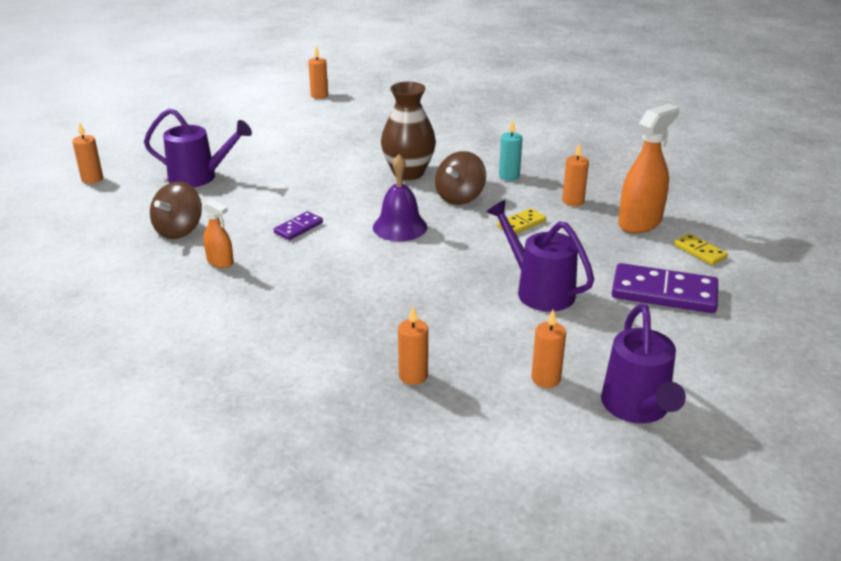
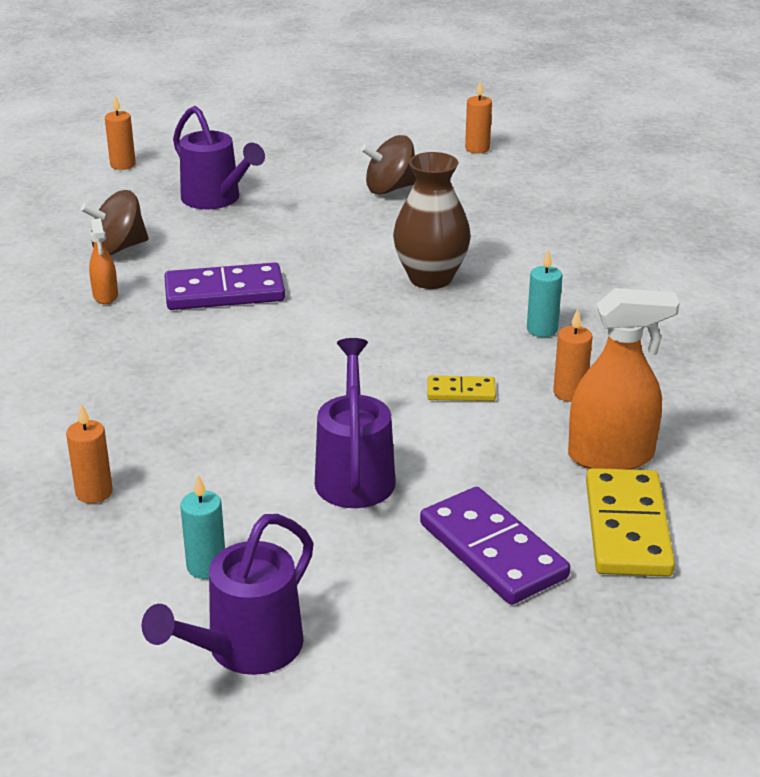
camera: 40 degrees right, 0 degrees up
purple domino [274,211,323,240] -> purple domino [164,263,285,310], size x1.92
purple bell [373,154,427,241] -> none
brown spinning top [435,151,486,205] -> brown spinning top moved to [361,135,416,195]
orange candle [531,310,566,388] -> turquoise candle [180,475,225,579]
yellow domino [674,234,728,265] -> yellow domino [586,468,675,577], size x1.92

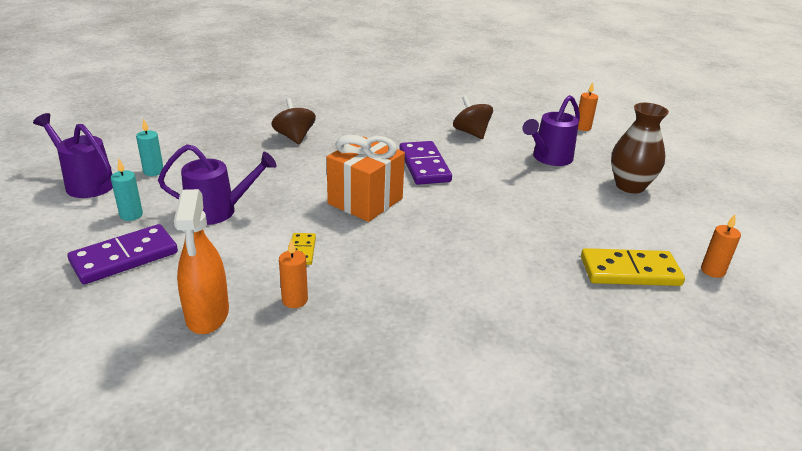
camera: 85 degrees right, 0 degrees up
orange candle [66,403,113,503] -> none
orange spray bottle [89,218,118,304] -> none
brown spinning top [361,135,416,195] -> brown spinning top moved to [271,98,316,145]
brown vase [393,152,471,289] -> brown vase moved to [611,103,669,194]
turquoise candle [527,249,562,337] -> turquoise candle moved to [111,159,143,221]
yellow domino [586,468,675,577] -> yellow domino moved to [581,248,685,286]
none -> orange gift [327,135,405,222]

